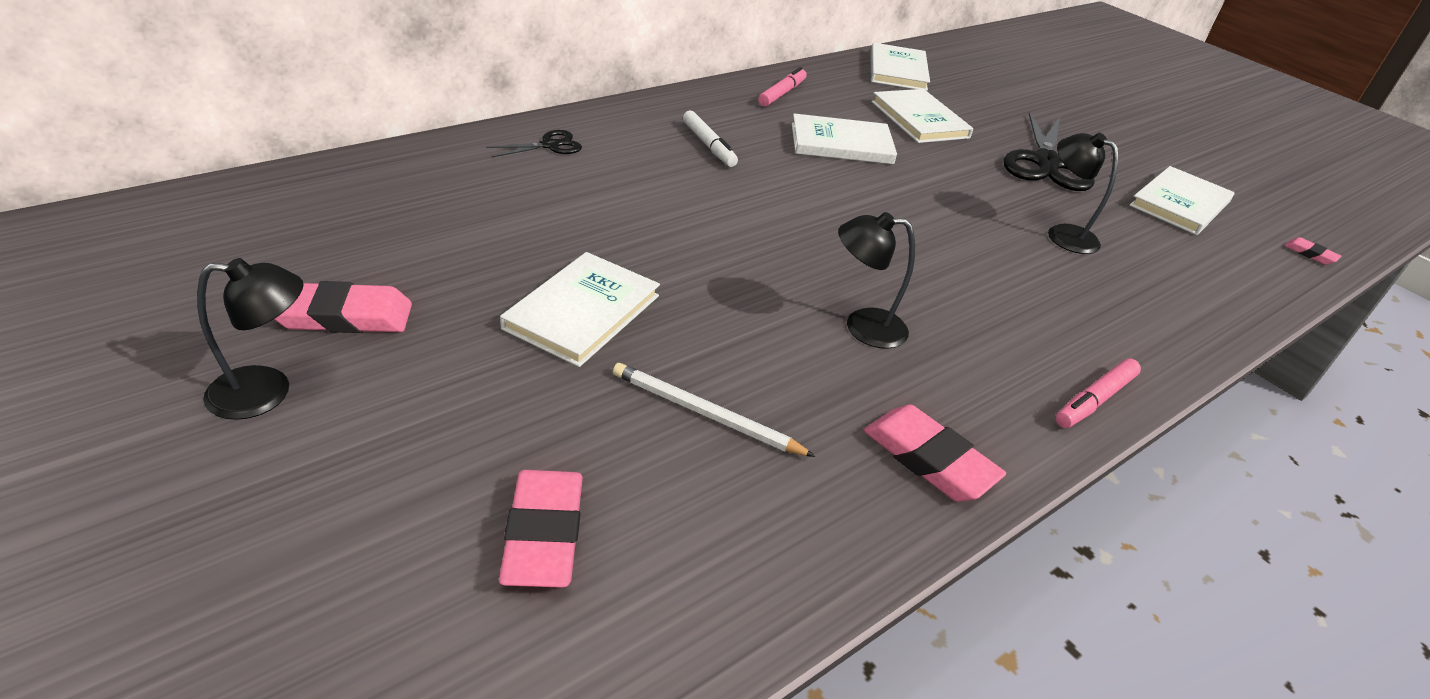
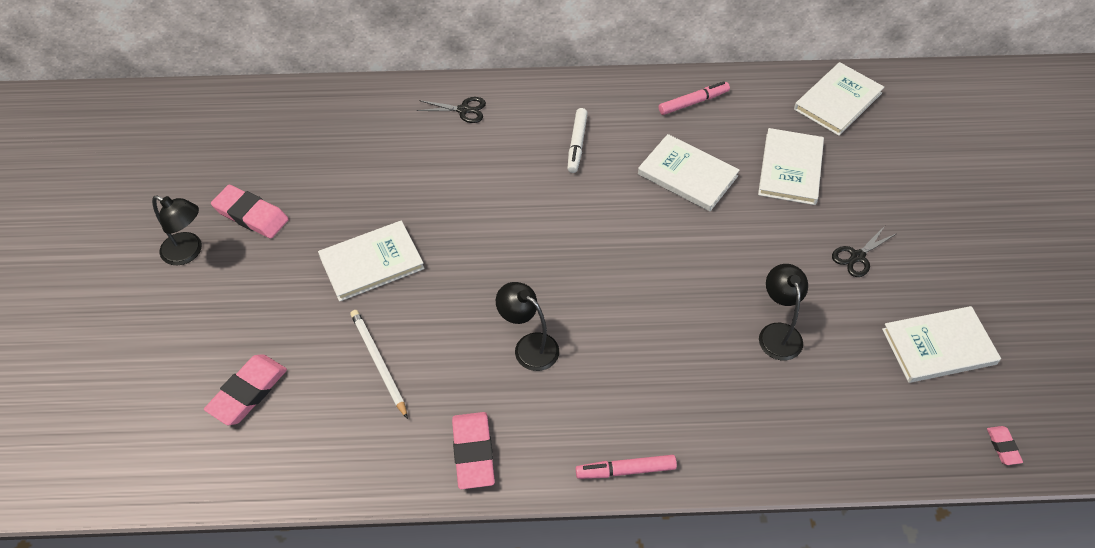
camera: 40 degrees right, 15 degrees up
black scissors [1004,112,1094,191] -> black scissors [832,226,896,277], size x0.48

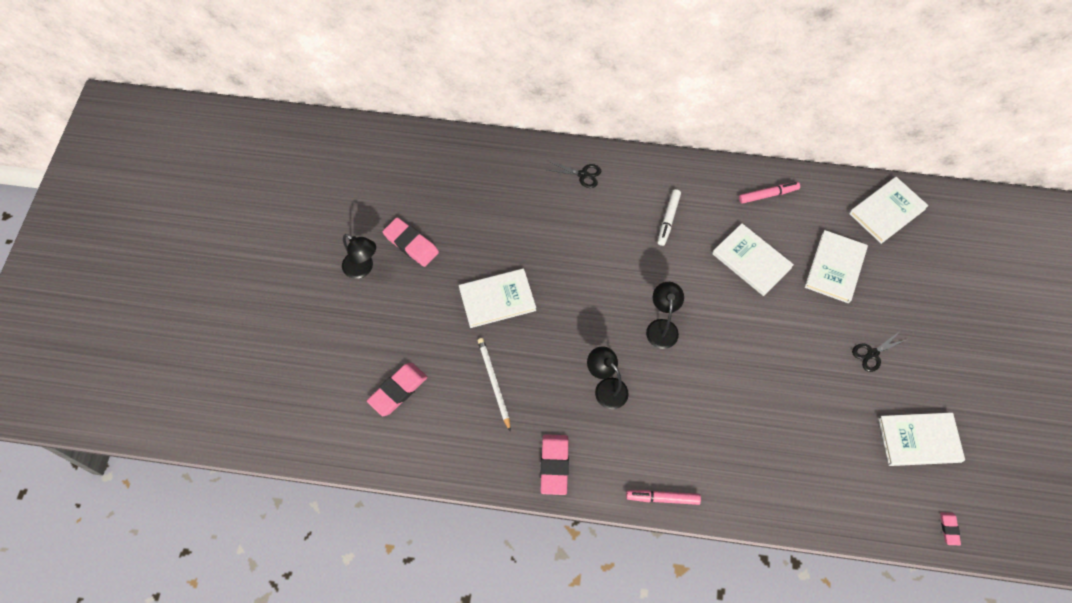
camera: 10 degrees right, 10 degrees up
black lamp [759,264,808,360] -> black lamp moved to [646,282,684,349]

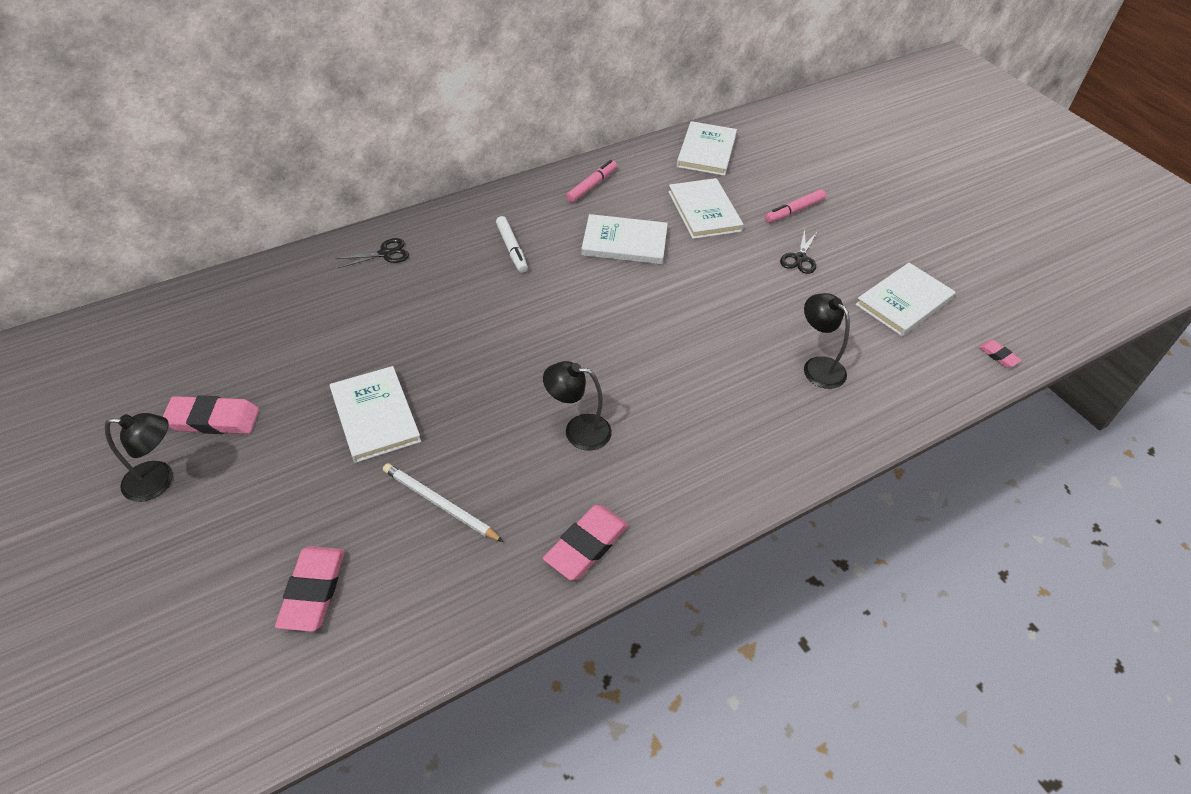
camera: 40 degrees left, 15 degrees down
white book [459,268,536,328] -> white book turned 60 degrees counterclockwise [330,366,421,463]
pink eraser [541,434,569,495] -> pink eraser turned 75 degrees clockwise [543,505,629,580]
pink marker [626,490,701,505] -> pink marker moved to [765,189,826,223]
black lamp [646,282,684,349] -> black lamp moved to [804,293,850,389]

